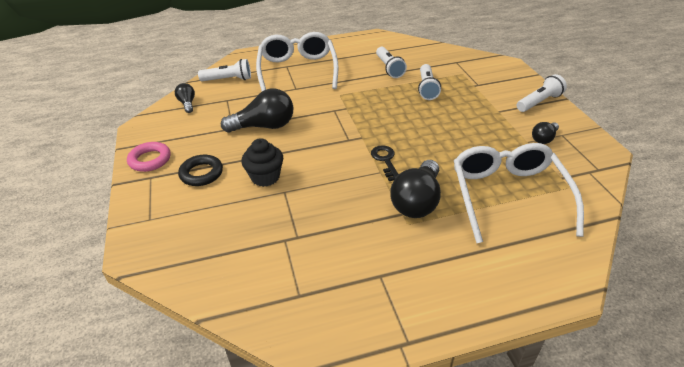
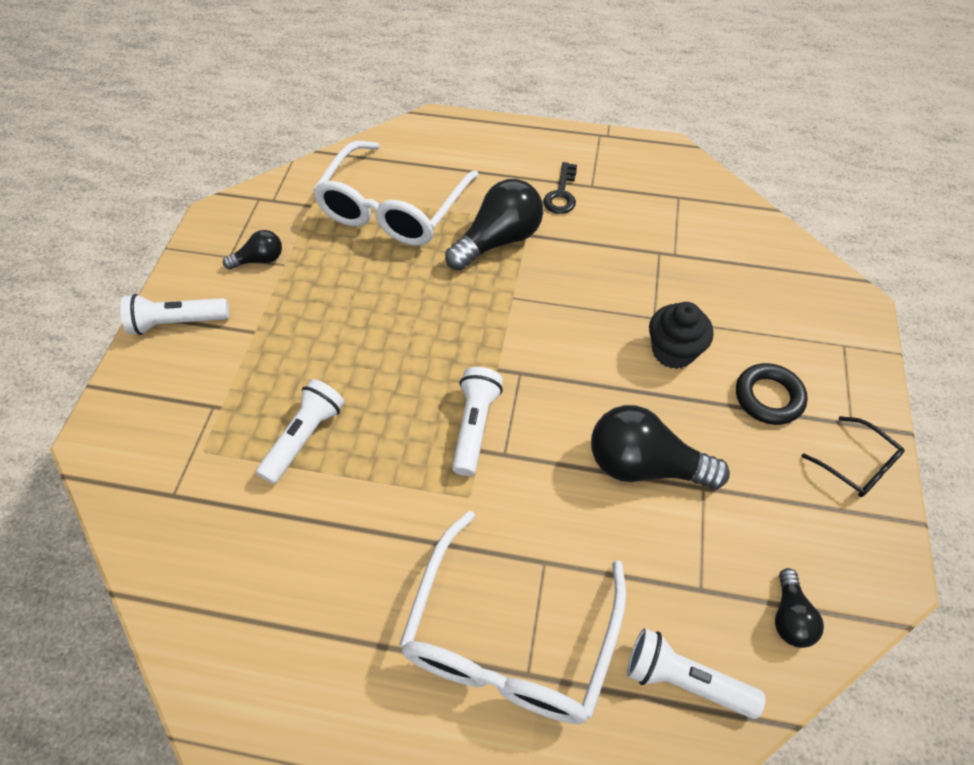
camera: 155 degrees left, 15 degrees up
pink ring [127,142,170,172] -> black glasses [801,416,905,497]
black key [371,145,399,181] -> black key moved to [543,162,577,214]
white flashlight [376,47,407,78] -> white flashlight moved to [452,367,503,476]

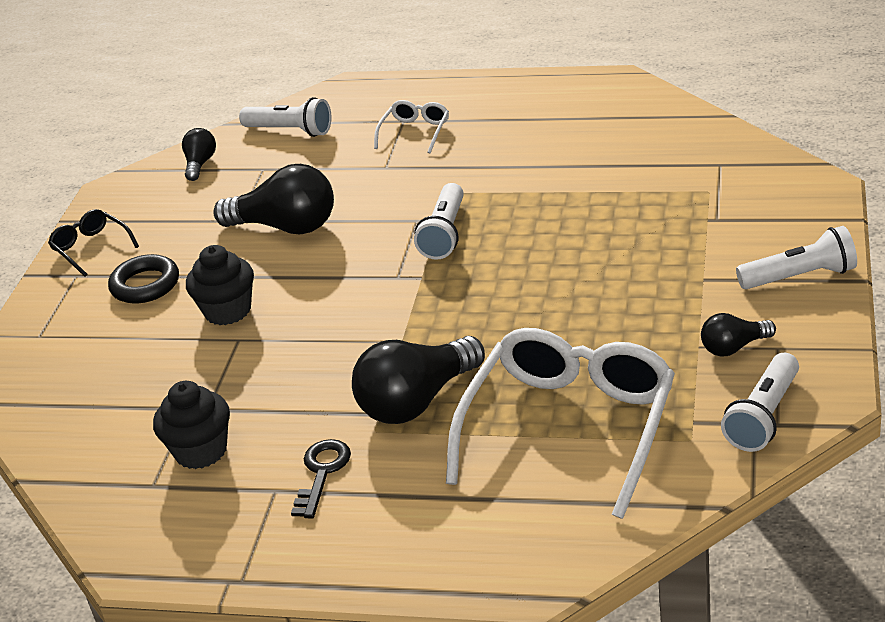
camera: 175 degrees left, 20 degrees down
white flashlight [256,379,345,484] -> white flashlight moved to [721,353,799,452]
white glasses [399,510,626,724] -> white glasses [374,100,449,153], size x0.45
none -> black cupcake [153,381,230,469]

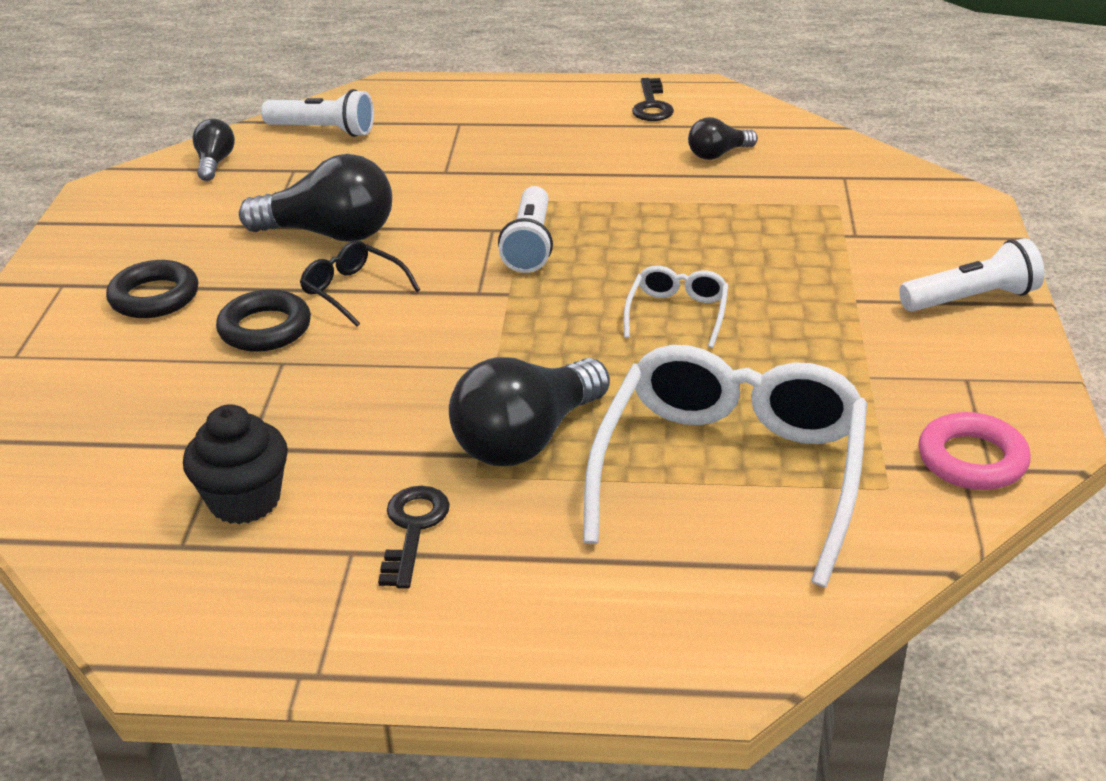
camera: 10 degrees left, 0 degrees up
black glasses [48,209,139,277] -> black glasses moved to [300,241,420,327]
black cupcake [186,245,254,325] -> black ring [216,289,311,352]
white glasses [374,100,449,153] -> white glasses moved to [624,266,729,348]
black light bulb [701,313,776,357] -> black light bulb moved to [688,117,758,160]
white flashlight [721,353,799,452] -> pink ring [918,412,1031,490]
none -> black key [632,78,674,121]

